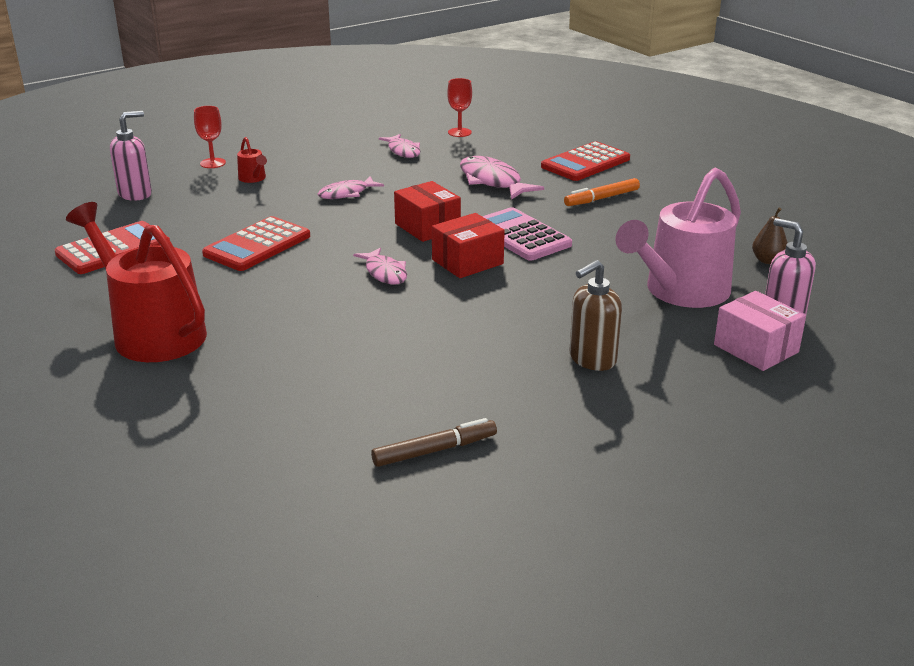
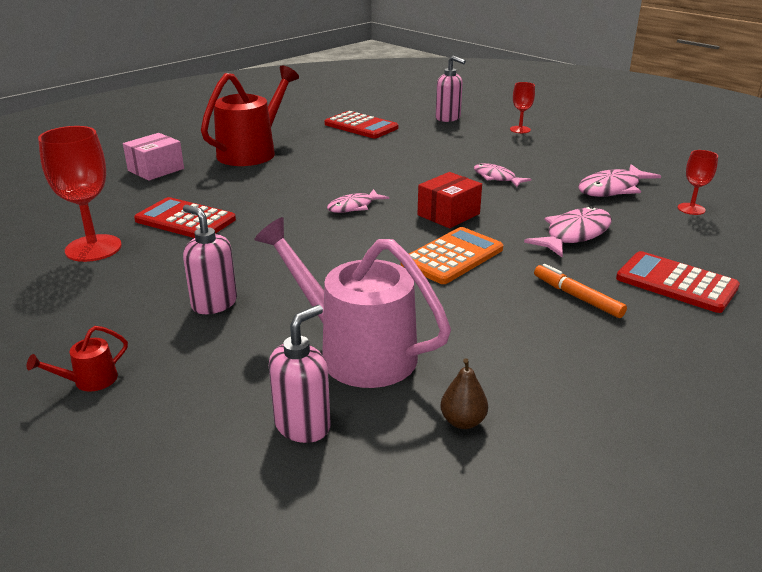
camera: 80 degrees right, 0 degrees up
red calculator [202,216,310,271] -> red calculator moved to [134,197,236,238]
red watering can [237,137,267,183] -> red watering can moved to [27,326,128,392]
brown marker [371,418,497,467] -> red goblet [38,126,122,262]
pink fish [379,134,420,158] -> pink fish [578,164,661,197], size x1.55
red box [432,213,505,278] -> none
pink calculator [482,207,572,261] -> orange calculator [401,227,503,284]
brown soap dispenser [569,260,622,371] -> pink soap dispenser [183,205,237,314]
pink box [714,291,806,371] -> pink box moved to [123,133,184,181]

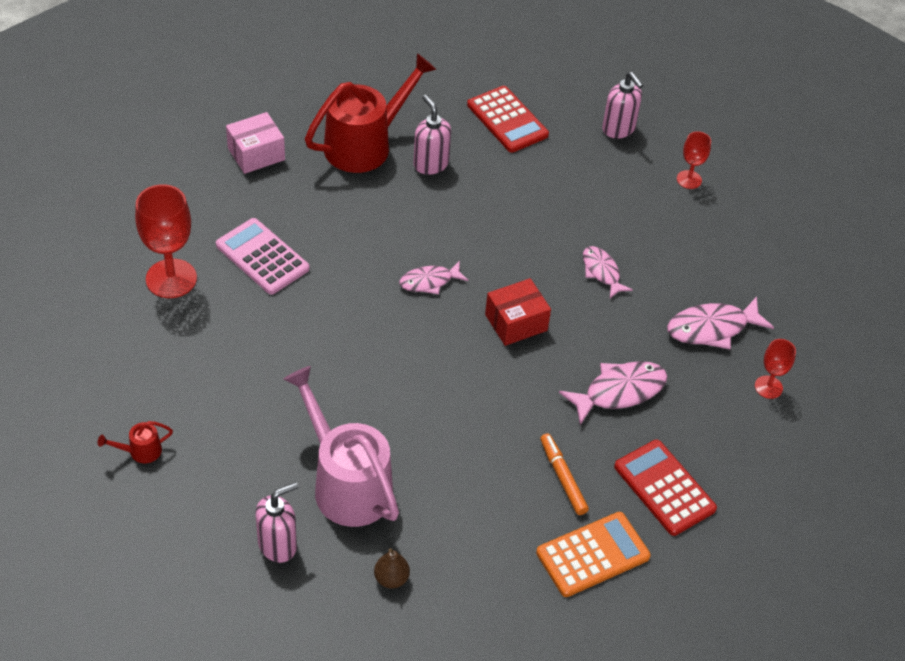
camera: 15 degrees right, 20 degrees up
red calculator [134,197,236,238] -> pink calculator [216,218,310,295]
pink soap dispenser [183,205,237,314] -> pink soap dispenser moved to [413,95,451,175]
orange calculator [401,227,503,284] -> orange calculator moved to [536,512,651,597]

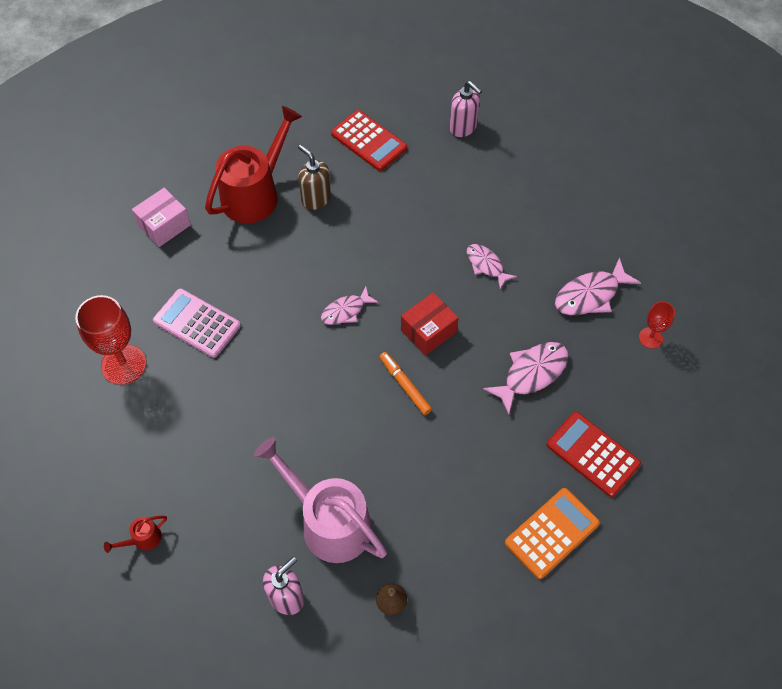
camera: 10 degrees left, 10 degrees up
pink soap dispenser [413,95,451,175] -> brown soap dispenser [298,145,331,210]
orange marker [540,433,589,515] -> orange marker moved to [380,352,432,415]
red goblet [677,131,711,189] -> none

